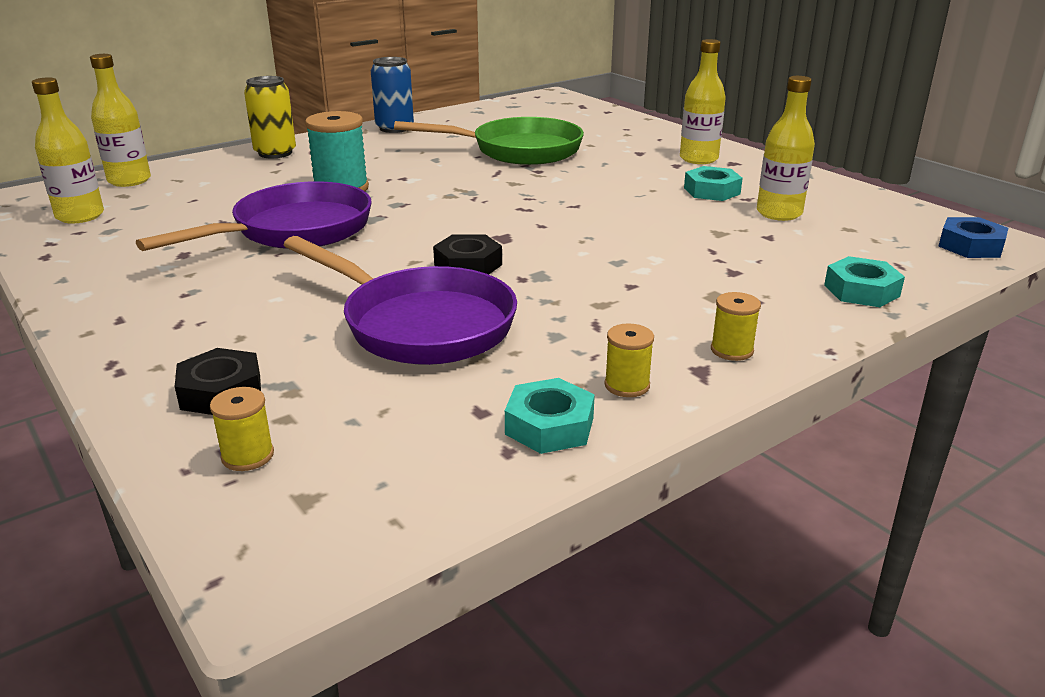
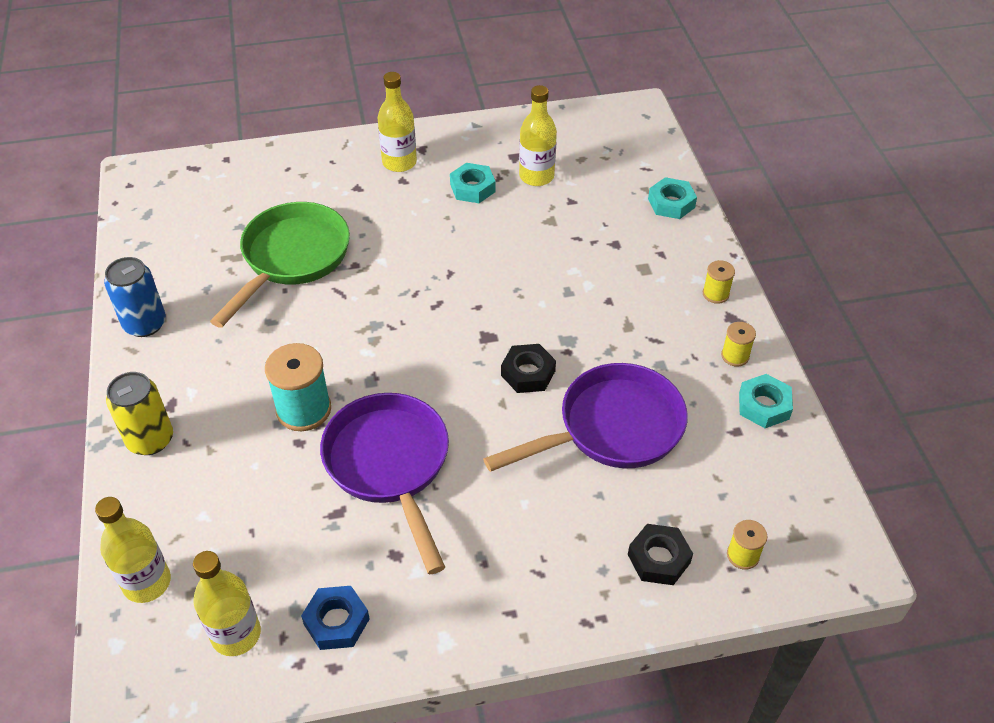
camera: 65 degrees left, 20 degrees up
blue nut [939,217,1008,258] -> blue nut moved to [301,586,370,650]

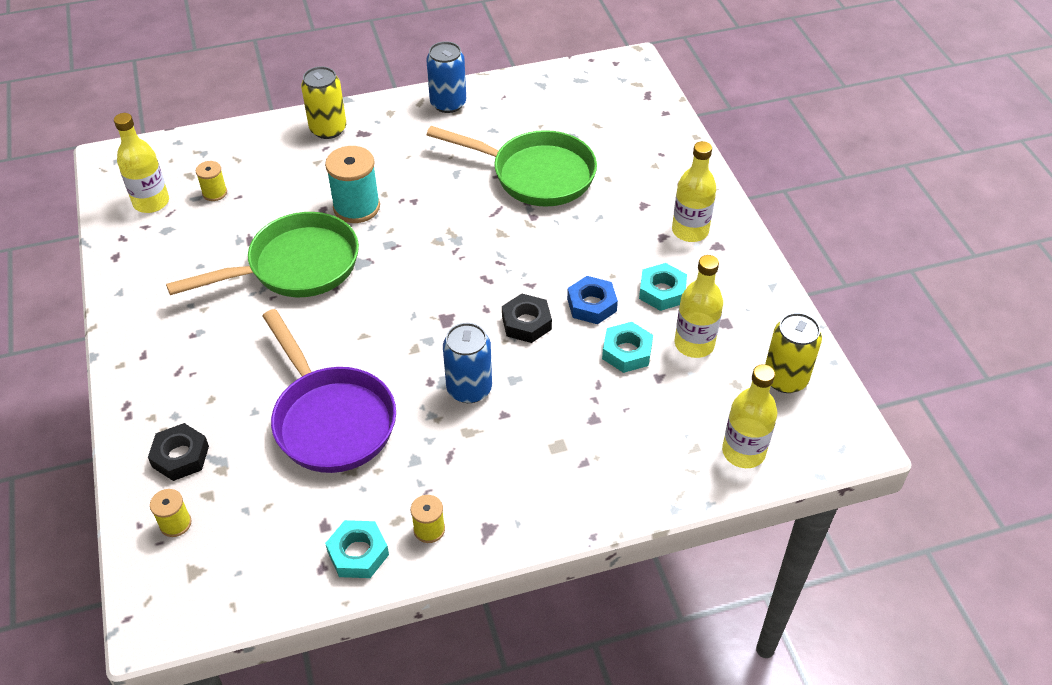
camera: 85 degrees right, 0 degrees up
yellow bottle [95,497,171,603] -> yellow bottle moved to [722,364,777,468]
blue nut [301,586,370,650] -> blue nut moved to [567,276,618,324]
purple pan [320,393,449,574] -> green pan [166,212,359,297]
black nut [501,344,556,393] -> black nut moved to [502,294,552,343]
turquoise nut [648,177,697,219] -> turquoise nut moved to [602,322,653,373]
yellow spool [703,260,735,304] -> yellow spool moved to [196,161,227,201]
none -> blue can [443,323,492,403]
none -> yellow can [765,313,822,393]

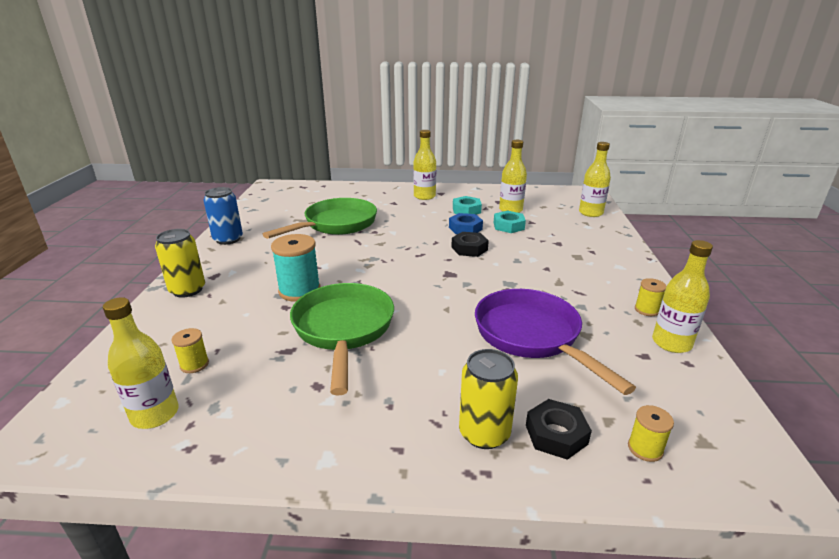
camera: 70 degrees left, 20 degrees down
purple pan [263,309,396,473] -> purple pan turned 105 degrees counterclockwise [475,289,636,395]
turquoise nut [325,520,389,578] -> yellow bottle [652,240,713,353]
blue can [443,323,492,403] -> none
yellow can [765,313,822,393] -> yellow can moved to [459,349,518,449]

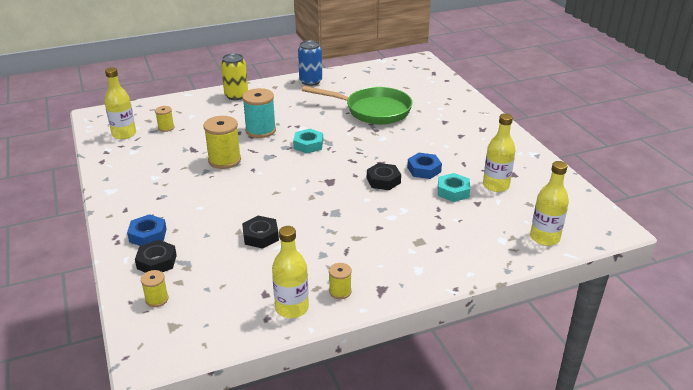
camera: 65 degrees right, 5 degrees up
green pan [290,283,394,396] -> yellow spool [203,116,241,169]
yellow bottle [413,130,436,200] -> none
turquoise nut [453,196,482,215] -> turquoise nut moved to [293,129,323,154]
yellow can [459,349,518,449] -> blue nut [127,214,167,246]
purple pan [475,289,636,395] -> black nut [242,216,279,249]

